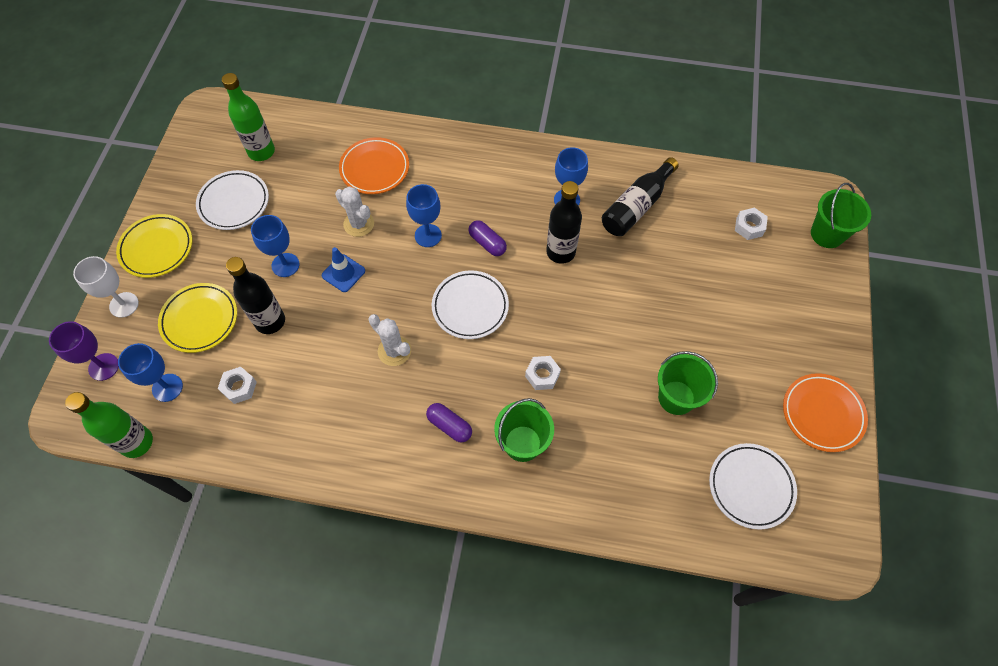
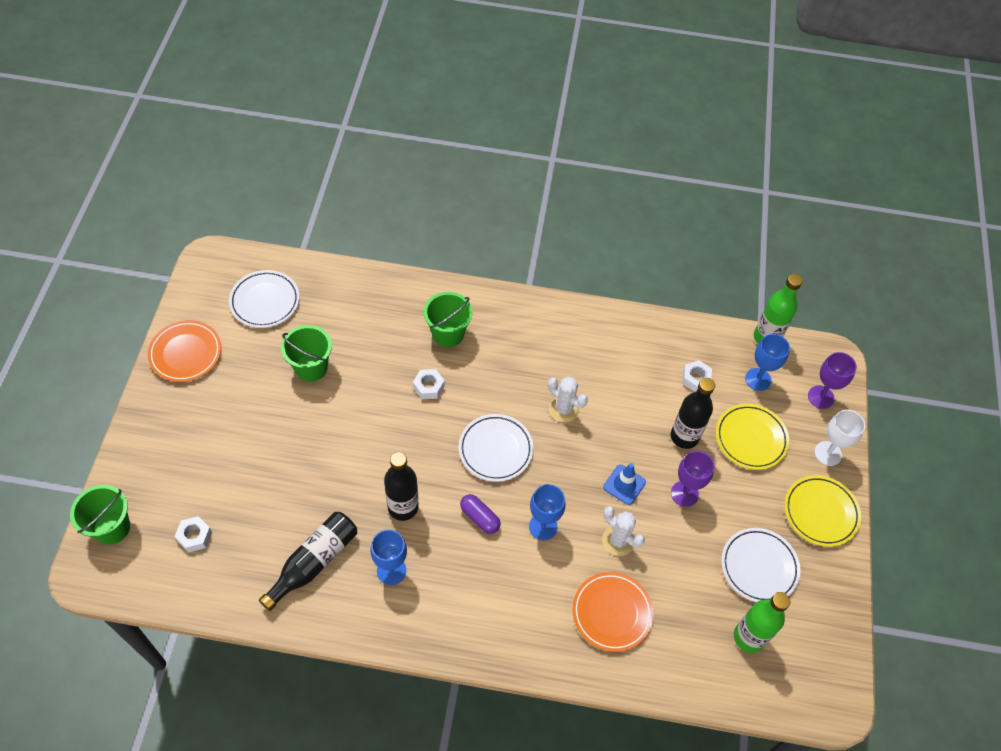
camera: 175 degrees right, 5 degrees down
blue goblet [251,215,299,277] -> purple goblet [671,451,714,507]
purple capsule [426,403,472,443] -> none

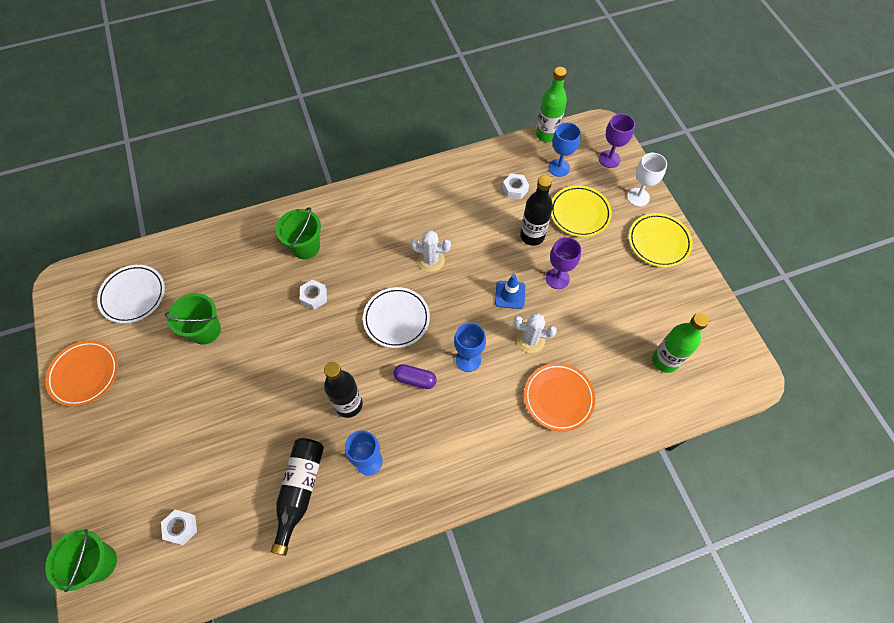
camera: 25 degrees left, 5 degrees up
white plate [721,528,800,602] -> none

